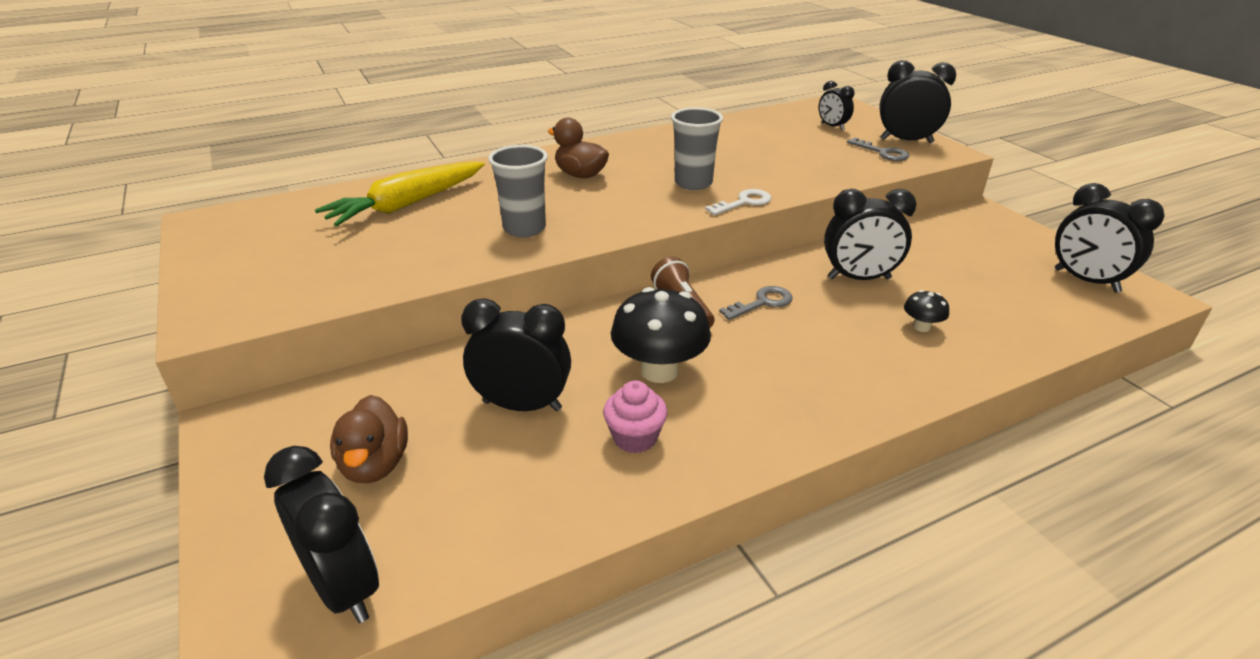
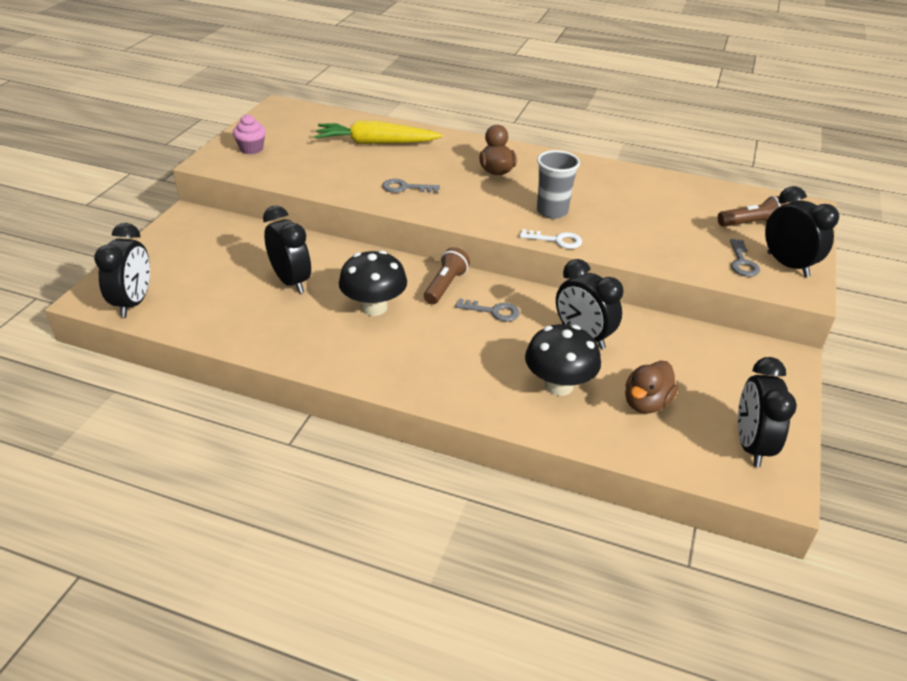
camera: 45 degrees right, 5 degrees up
brown duck [330,395,408,483] -> brown duck moved to [625,361,678,413]
grey cup [488,145,548,237] -> grey key [382,179,440,193]
pink cupcake [603,380,668,453] -> pink cupcake moved to [233,114,266,154]
black clock [819,81,854,130] -> brown flashlight [718,196,786,227]
black mushroom [904,290,949,332] -> black mushroom [525,324,601,396], size x2.09

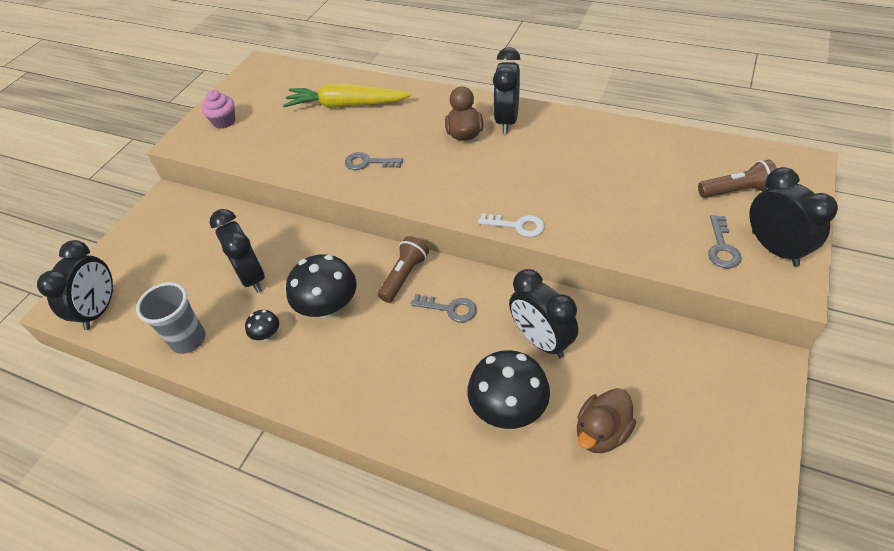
camera: 10 degrees right, 10 degrees up
grey cup [537,150,580,219] -> grey cup moved to [136,282,205,354]
black clock [738,357,797,467] -> black clock moved to [493,47,521,134]
none -> black mushroom [245,310,279,341]

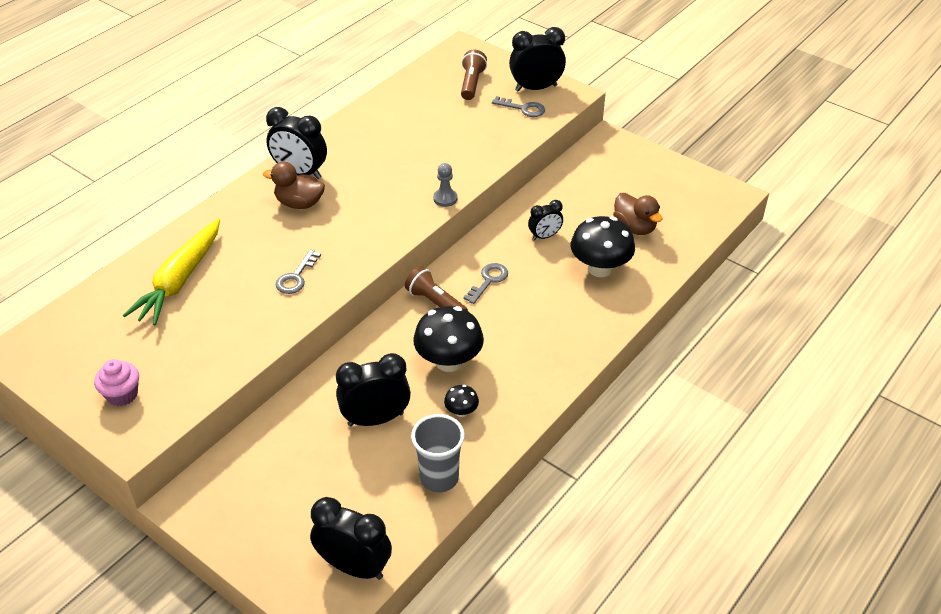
camera: 80 degrees left, 5 degrees down
white key [478,213,545,237] -> grey pawn [433,163,458,207]
black clock [509,269,578,358] -> black clock [528,200,563,240], size x0.58

